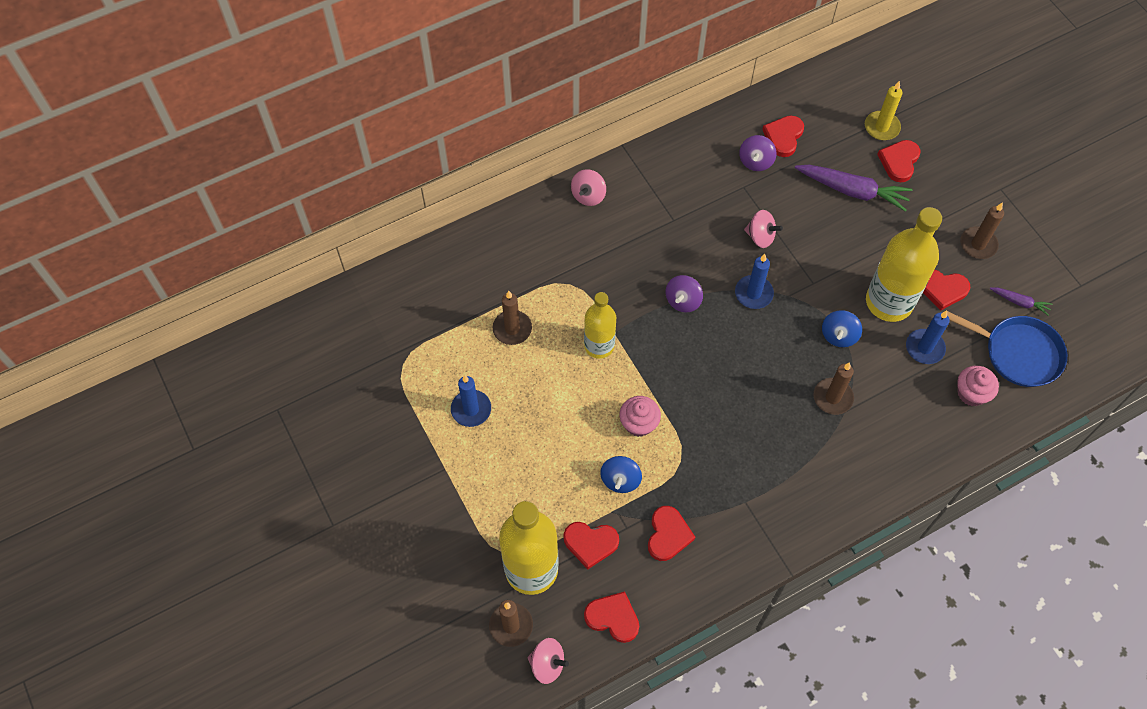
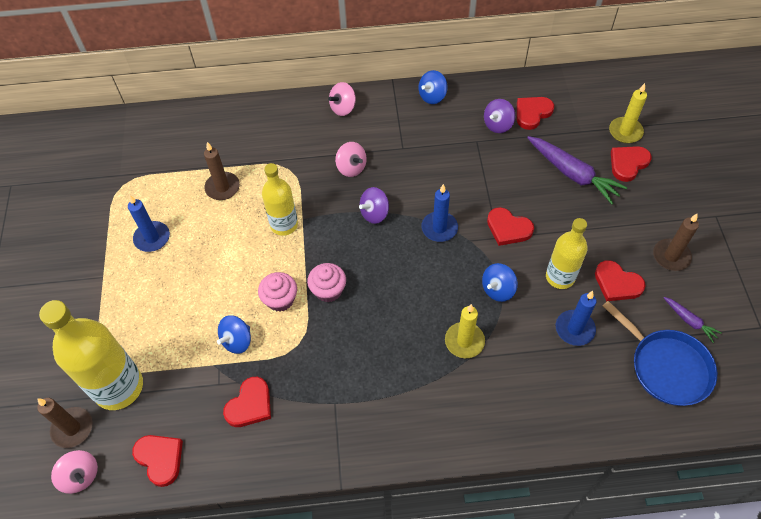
camera: 25 degrees right, 5 degrees down
red heart [564,522,619,569] -> red heart moved to [487,207,534,246]
pink spinning top [744,210,783,248] -> pink spinning top moved to [335,142,367,177]
brown candle [813,362,854,415] -> yellow candle [445,304,485,358]
yellow bottle [866,207,942,322] -> yellow bottle [546,218,588,289], size x0.62
pink cupcake [957,366,999,406] -> pink cupcake moved to [307,263,346,302]
none -> blue spinning top [418,70,448,104]

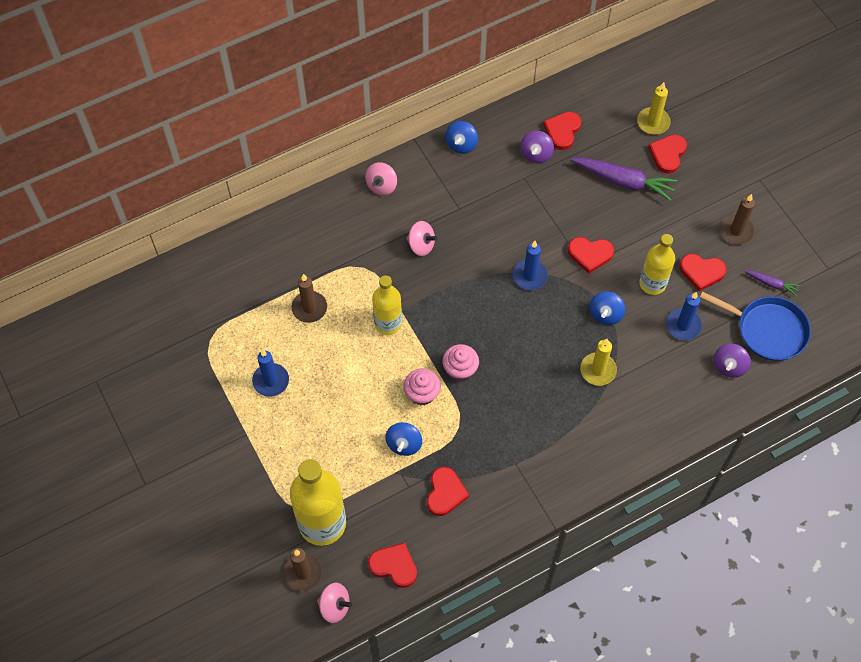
camera: 25 degrees left, 5 degrees up
purple spinning top [359,187,389,224] -> purple spinning top moved to [714,344,751,378]

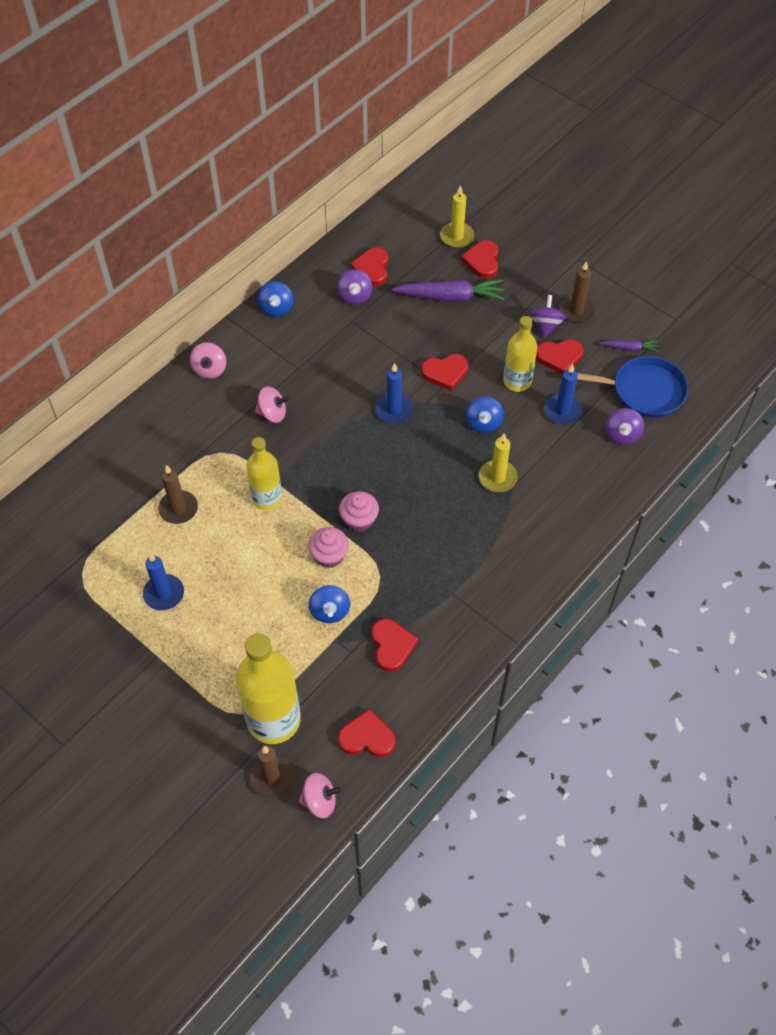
camera: 20 degrees left, 5 degrees down
none -> purple spinning top [530,295,566,338]

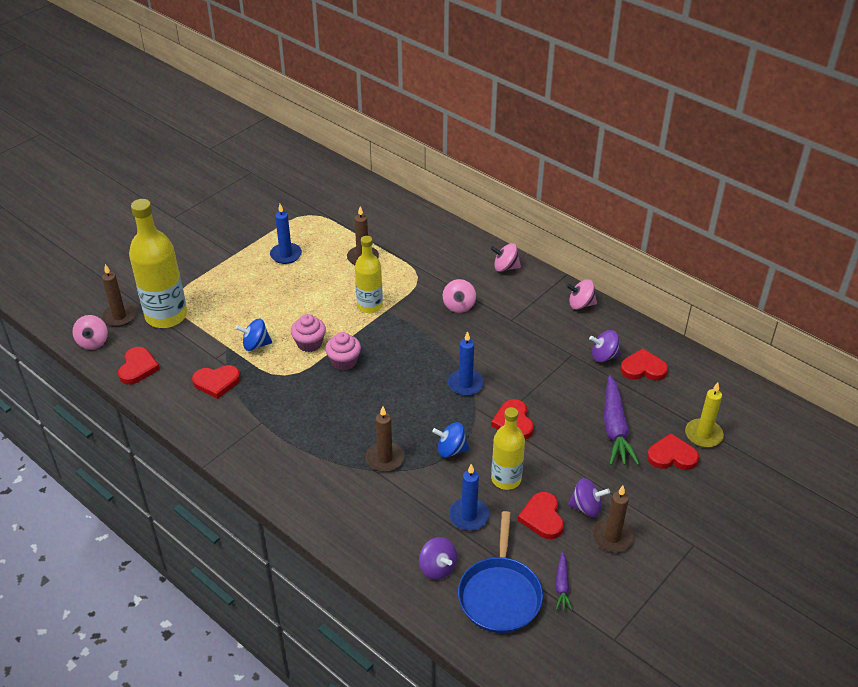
camera: 90 degrees right, 15 degrees down
blue spinning top [258,281,293,317] -> pink spinning top [566,279,597,310]
yellow candle [479,433,518,492] -> brown candle [366,406,404,472]
purple spinning top [606,408,644,445] -> purple spinning top turned 135 degrees counterclockwise [419,537,457,580]

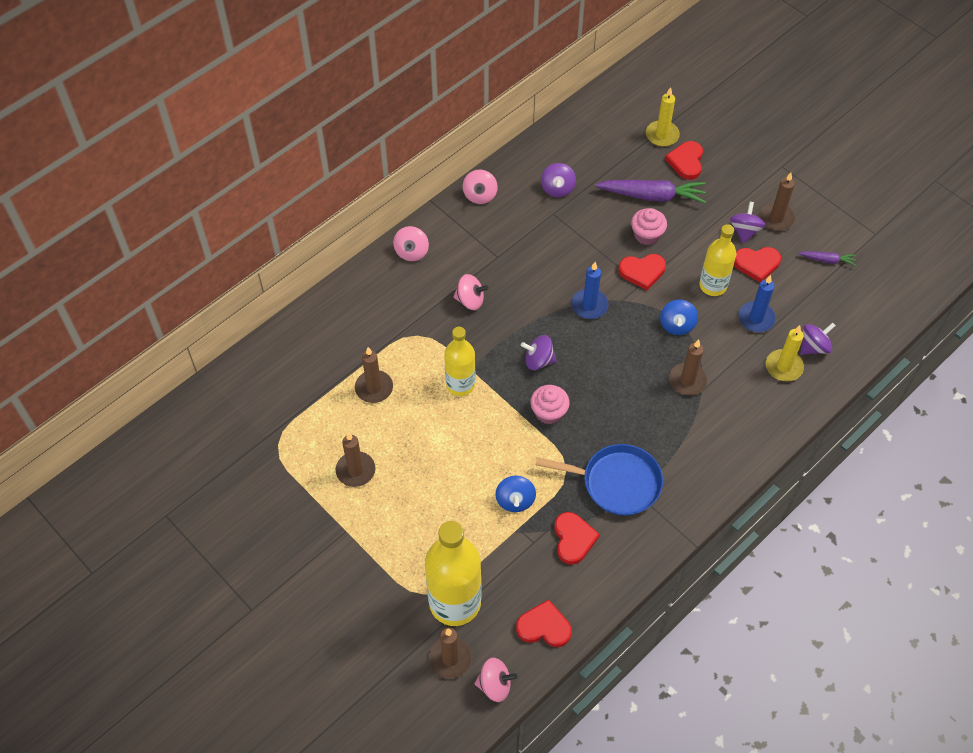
camera: 85 degrees left, 15 degrees up
blue candle [270,204,302,264] -> brown candle [336,432,375,487]
pink cupcake [291,314,326,352] -> pink cupcake moved to [631,208,667,245]
blue pan [458,511,543,633] -> blue pan moved to [536,444,663,516]
red heart [620,348,668,381] -> none
none -> purple spinning top [521,335,557,370]
none -> yellow candle [766,325,804,382]

